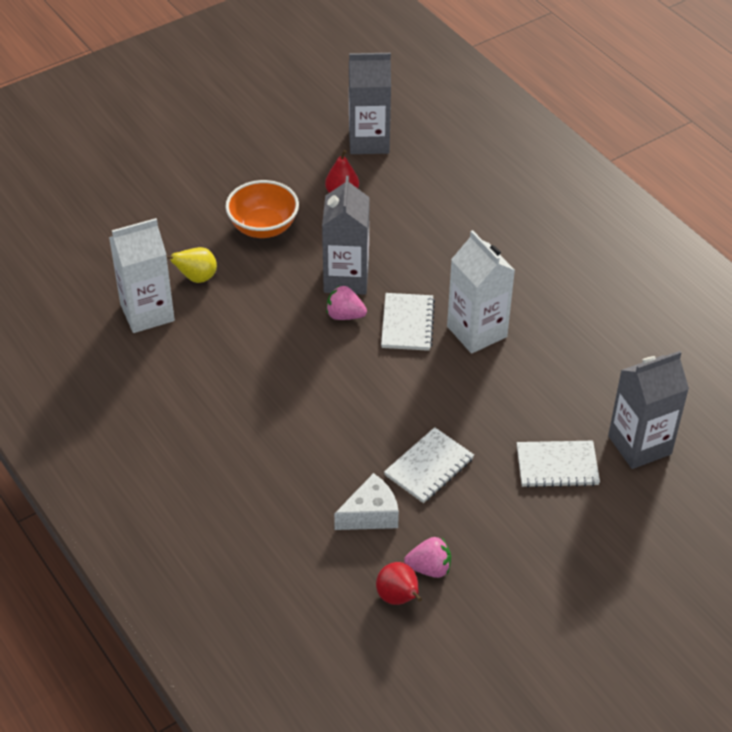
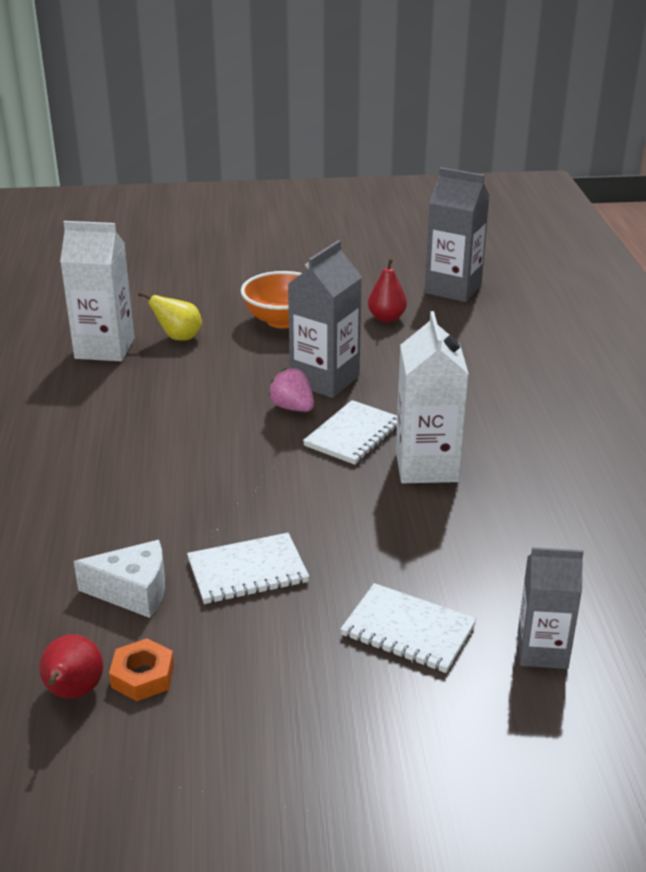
camera: 30 degrees right, 15 degrees down
pink strawberry [404,537,451,578] -> orange nut [109,638,174,701]
grey carton [608,351,689,469] -> grey carton [518,547,584,669], size x0.66

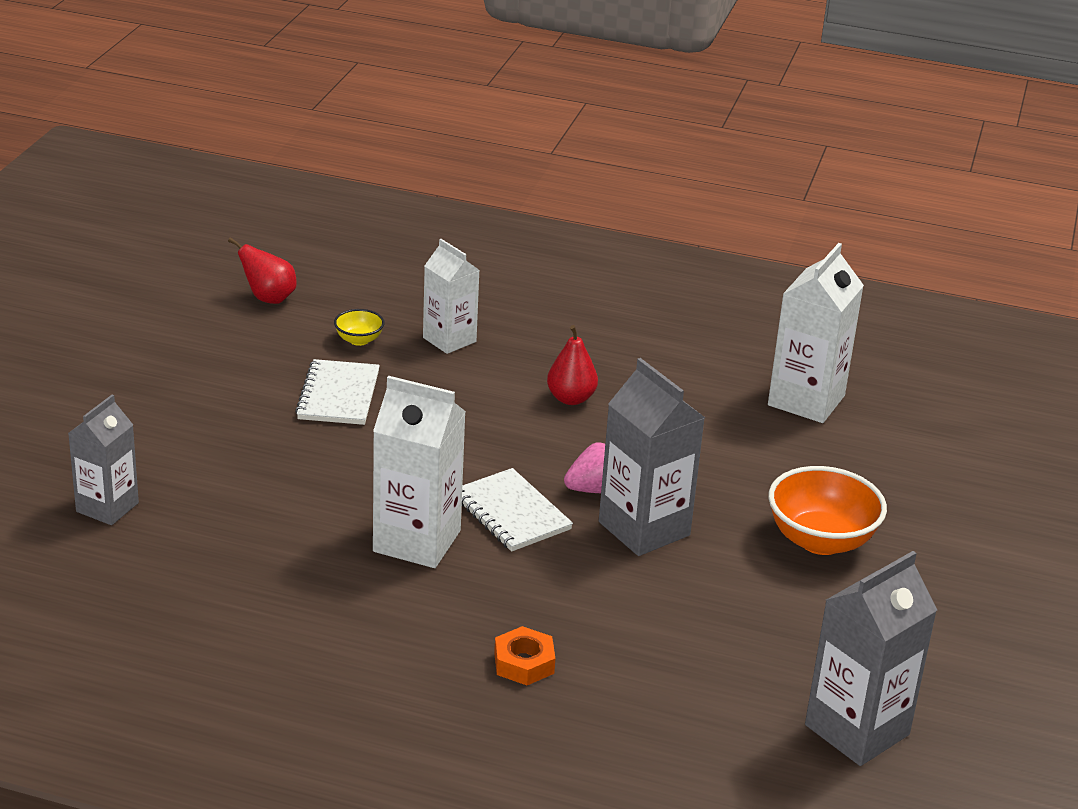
camera: 110 degrees right, 0 degrees up
white cheese [74,540,165,618] -> yellow bowl [334,309,385,346]
orange nut [109,638,174,701] -> orange nut moved to [494,626,555,685]
yellow pear [138,292,202,341] -> none
white notebook [340,583,477,673] -> none
red pear [368,258,407,322] -> red pear moved to [547,325,598,405]
none -> white carton [423,239,479,354]

